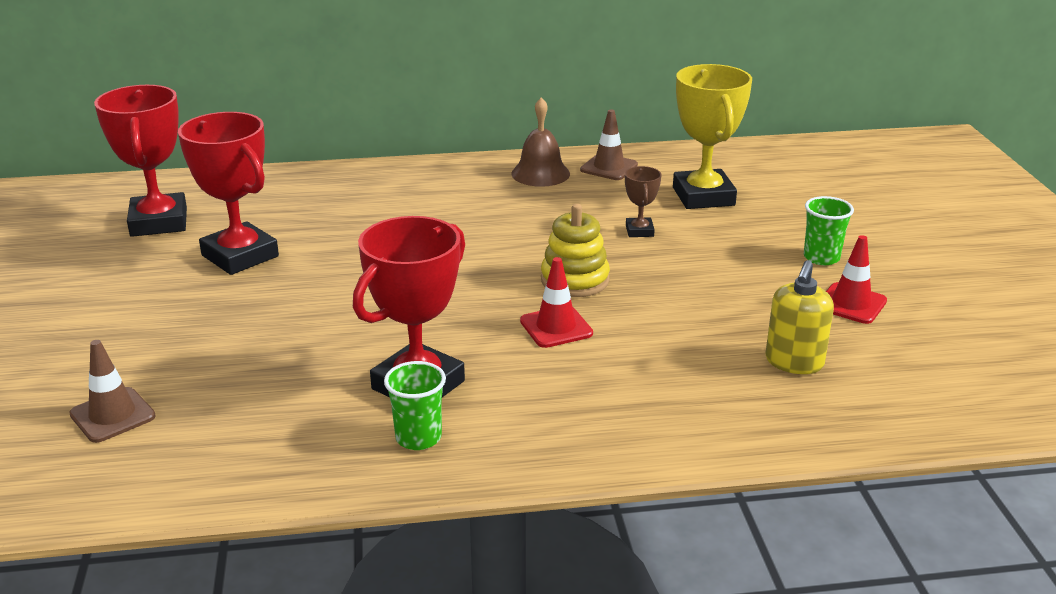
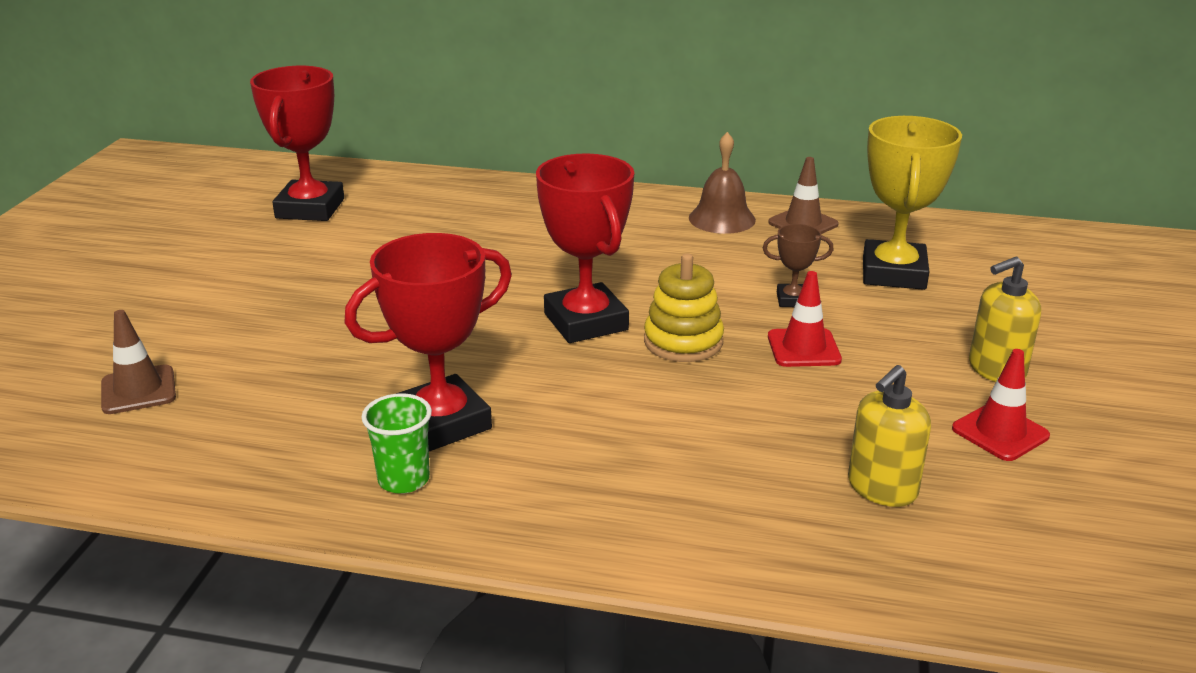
camera: 20 degrees right, 0 degrees up
red trophy [178,112,279,275] -> red trophy moved to [536,153,634,343]
red traffic cone [520,257,593,348] -> red traffic cone moved to [768,271,842,367]
brown trophy [625,166,661,237] -> brown trophy turned 75 degrees clockwise [763,224,834,307]
green cup [804,196,854,265] -> yellow soap dispenser [969,257,1041,382]

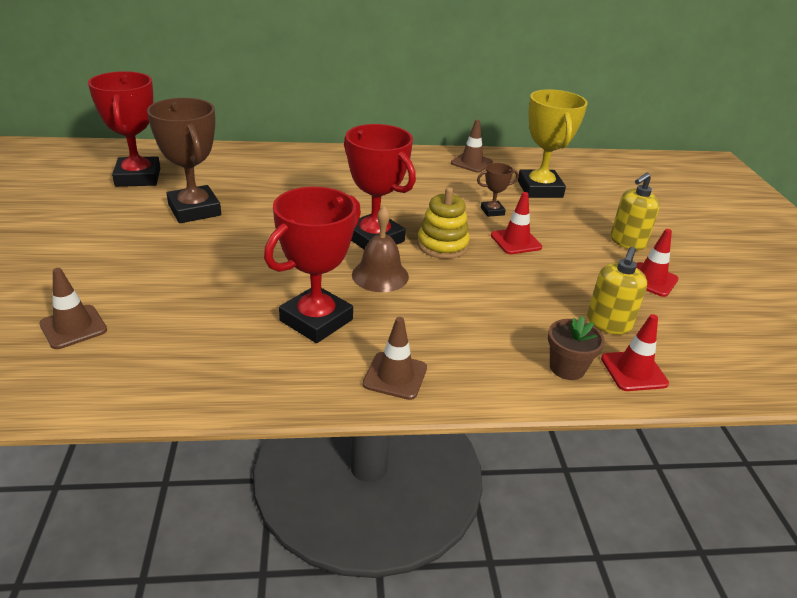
camera: 20 degrees left, 5 degrees up
green cup [361,393,432,494] -> none
brown bell [689,132,756,234] -> brown bell moved to [352,206,409,292]
none -> brown trophy [147,98,221,223]
none -> brown traffic cone [363,317,427,400]
none -> brown flower pot [548,316,605,380]
none -> red traffic cone [601,314,669,391]

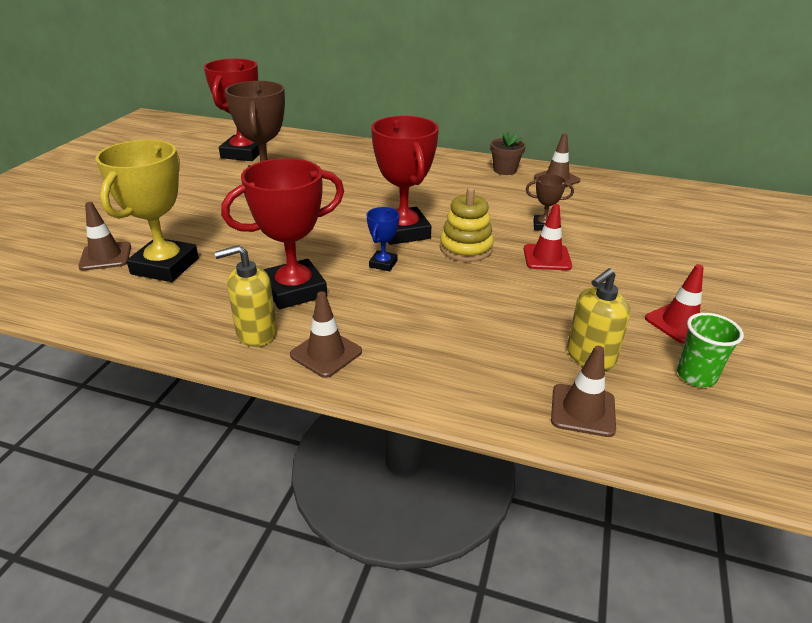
camera: 25 degrees right, 0 degrees up
brown bell [352,206,409,292] -> blue trophy [367,207,399,271]
yellow trophy [518,89,588,198] -> yellow trophy moved to [95,140,199,282]
brown flower pot [548,316,605,380] -> brown flower pot moved to [490,131,526,175]
red traffic cone [601,314,669,391] -> brown traffic cone [551,346,616,437]
yellow soap dispenser [611,173,660,250] -> yellow soap dispenser moved to [214,245,277,347]
none -> green cup [677,313,744,387]

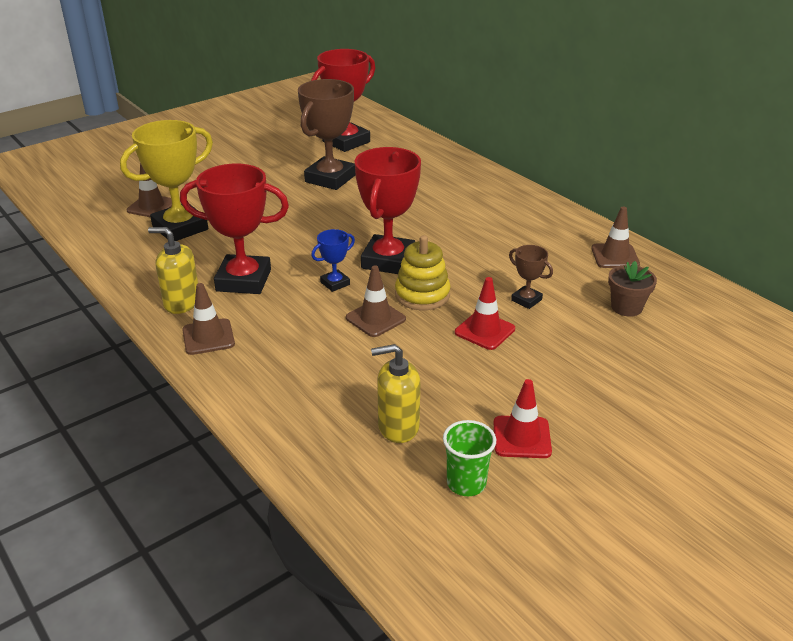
camera: 35 degrees right, 0 degrees up
brown flower pot [490,131,526,175] -> brown flower pot moved to [608,261,657,317]
brown traffic cone [551,346,616,437] -> brown traffic cone moved to [346,265,406,337]

